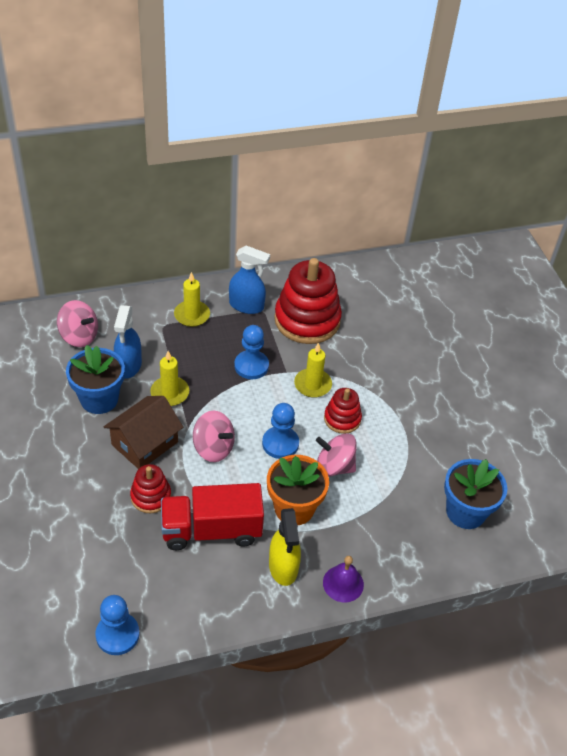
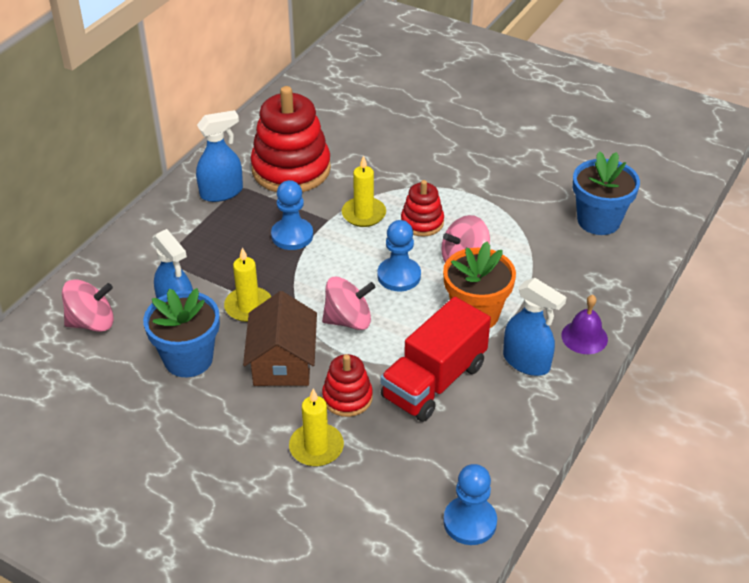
camera: 40 degrees left, 5 degrees down
yellow candle [174,272,210,327] -> yellow candle moved to [289,389,344,466]
yellow spray bottle [269,508,301,586] -> blue spray bottle [503,278,566,376]

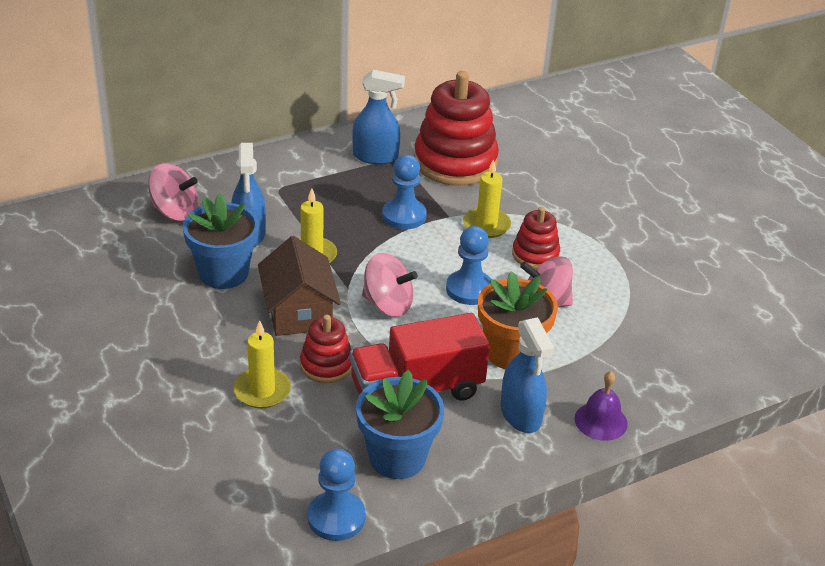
camera: 30 degrees right, 5 degrees down
brown house [243,291,317,386] -> brown house turned 45 degrees counterclockwise [258,236,341,336]
blue flower pot [573,151,640,235] -> blue flower pot moved to [356,370,444,479]

